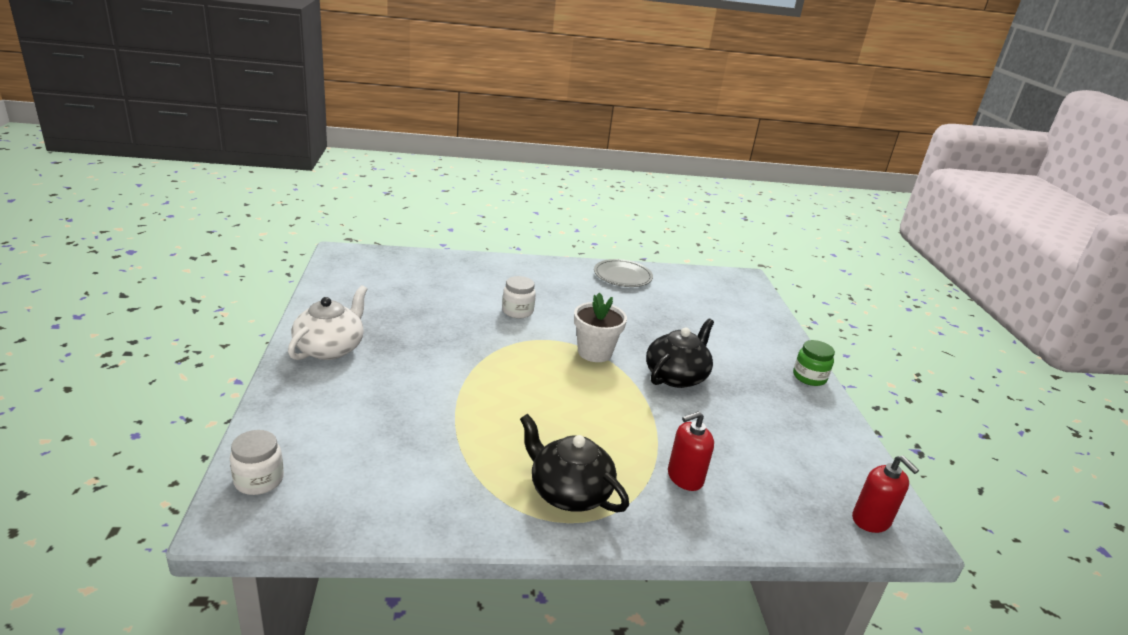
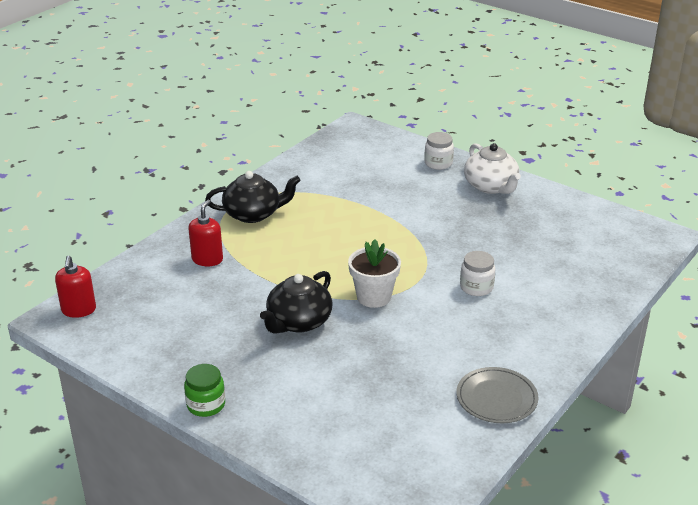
camera: 135 degrees right, 5 degrees up
white jar [230,430,284,495] -> white jar moved to [424,132,454,170]
black teapot [646,319,714,388] -> black teapot turned 45 degrees clockwise [260,271,333,334]
red soap dispenser [852,456,919,533] -> red soap dispenser turned 105 degrees counterclockwise [55,256,96,318]

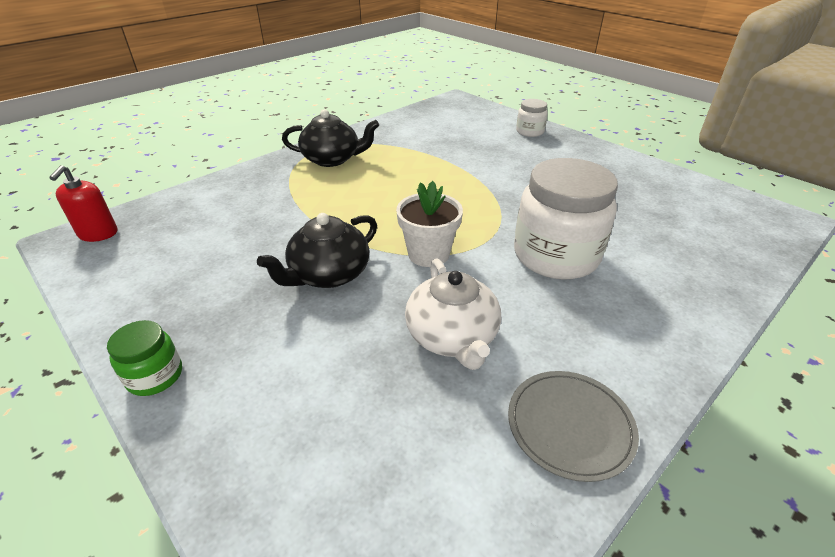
camera: 10 degrees right, 5 degrees up
red soap dispenser [189,200,223,266] -> none
white jar [460,251,496,296] -> white jar [514,158,618,280], size x2.08
white teapot [464,143,521,194] -> white teapot moved to [405,259,501,370]

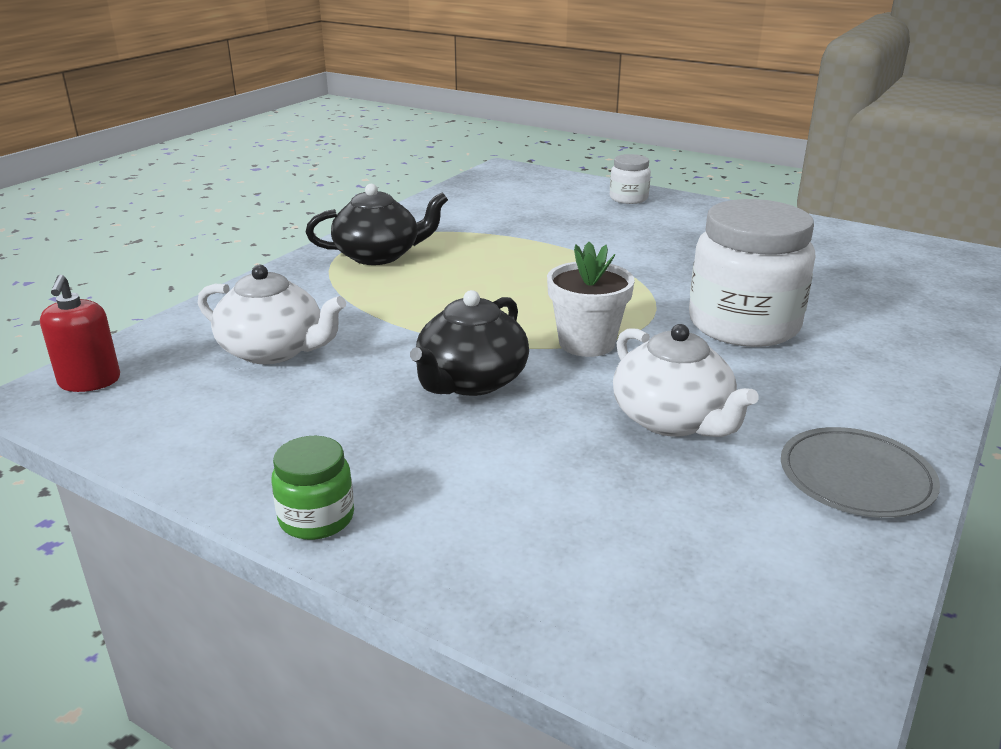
camera: 15 degrees left, 10 degrees down
none -> white teapot [198,265,346,364]

